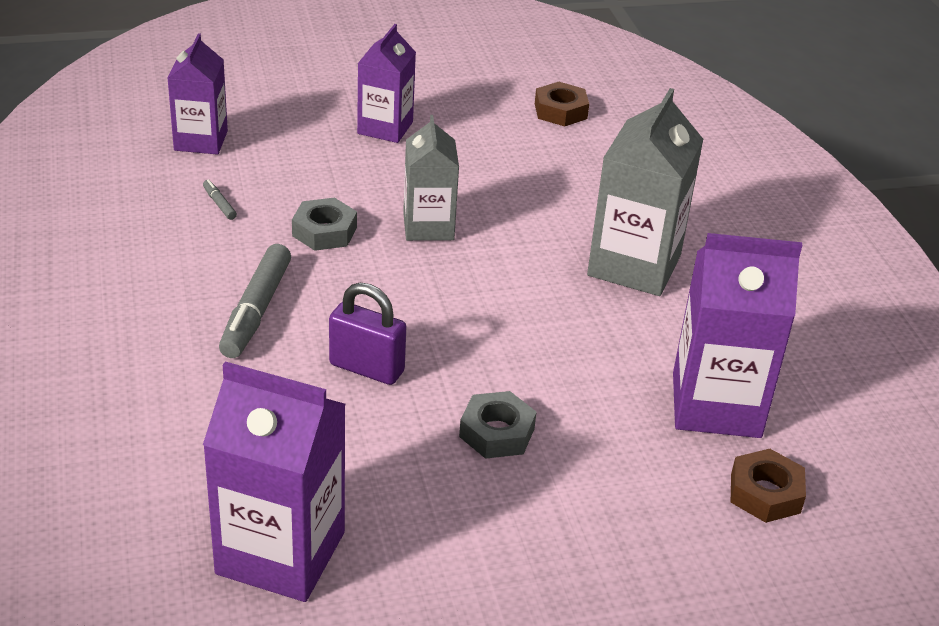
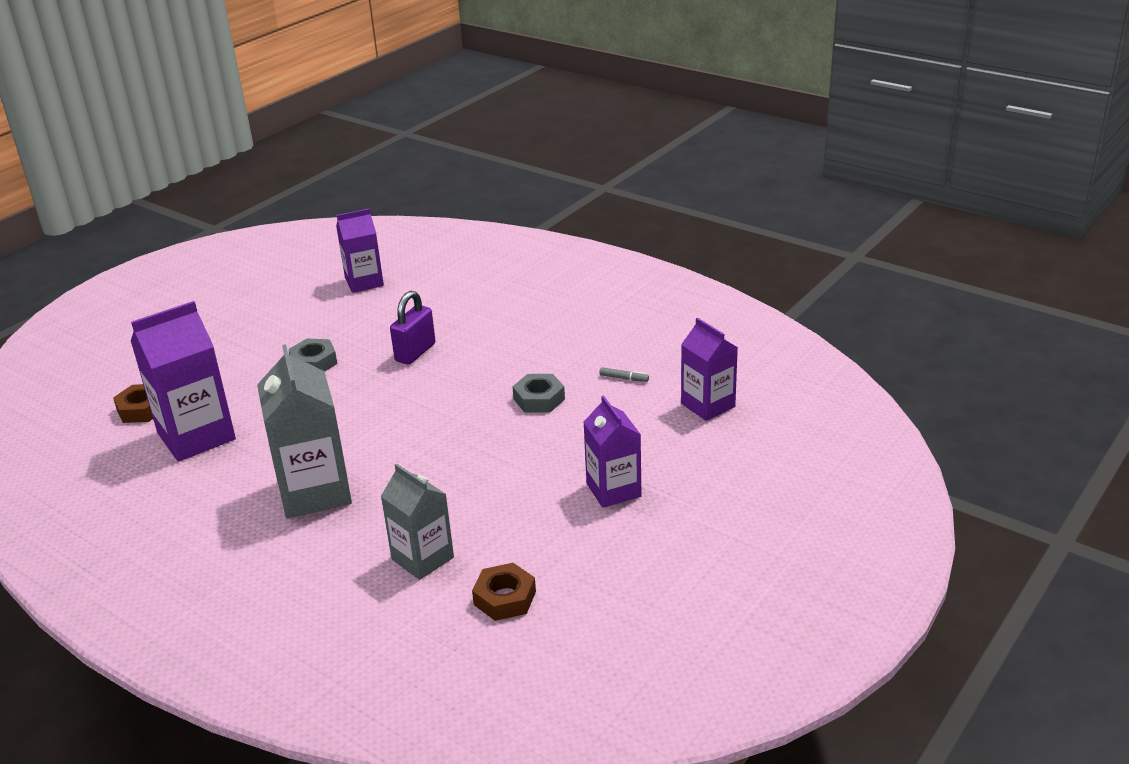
camera: 145 degrees right, 5 degrees down
purple carton [203,361,346,602] -> purple carton [336,208,384,293], size x0.64
grey marker [219,244,291,358] -> none
purple padlock [329,283,406,385] -> purple padlock turned 45 degrees counterclockwise [390,291,435,365]
grey carton [403,115,459,241] -> grey carton moved to [381,463,454,580]

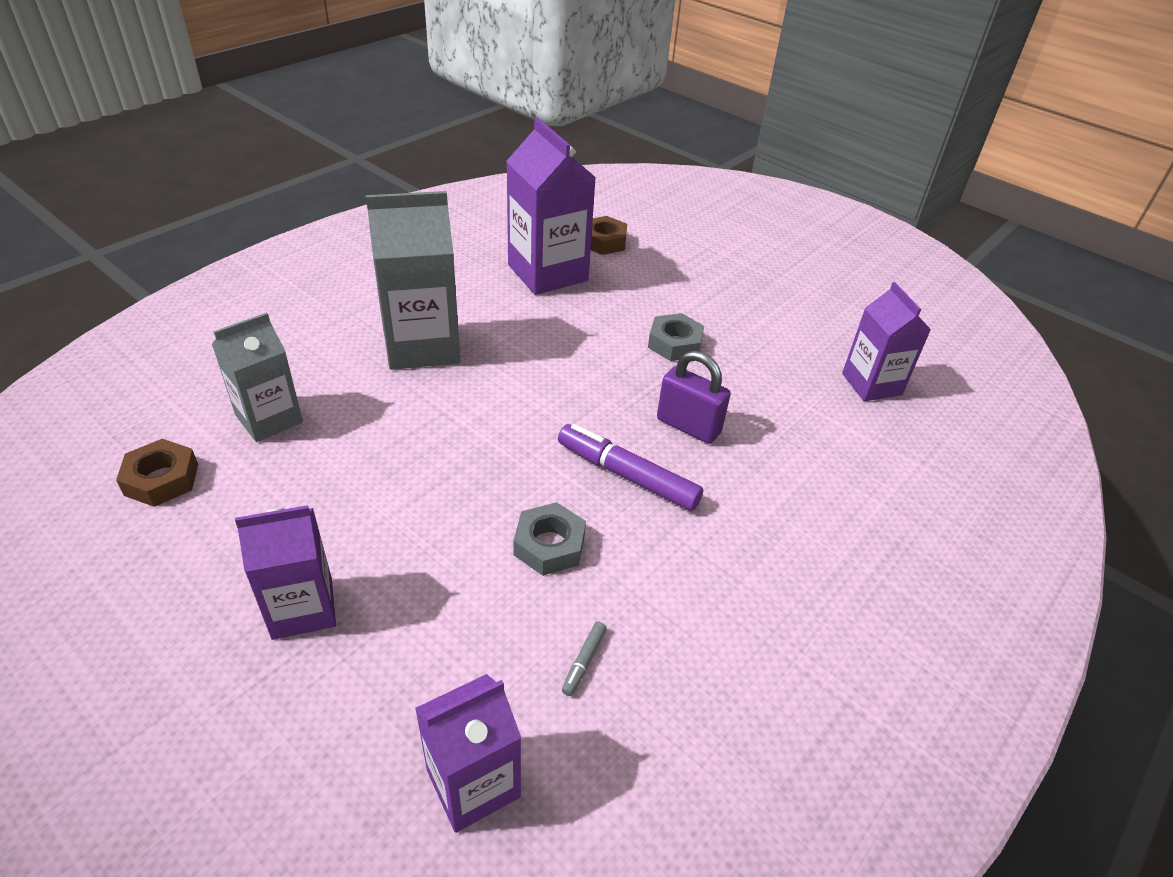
camera: 90 degrees right, 10 degrees up
none -> purple marker [558,424,703,511]

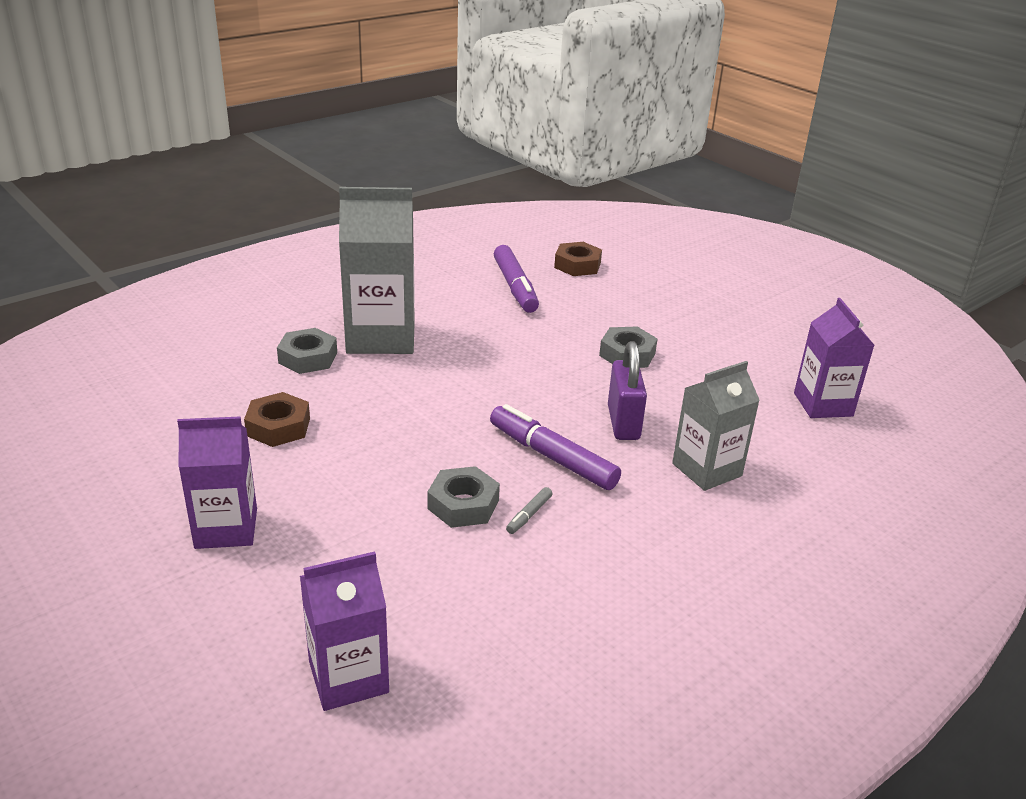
camera: 10 degrees right, 10 degrees down
brown nut [116,439,198,507] -> brown nut moved to [244,392,310,447]
grey carton [212,313,303,442] -> grey carton moved to [672,361,760,491]
purple carton [506,118,596,295] -> purple marker [494,245,539,313]
grey marker [562,622,607,696] -> grey marker moved to [506,487,553,534]
purple padlock [657,351,731,444] -> purple padlock turned 45 degrees clockwise [608,341,647,440]
none -> grey nut [277,328,337,374]

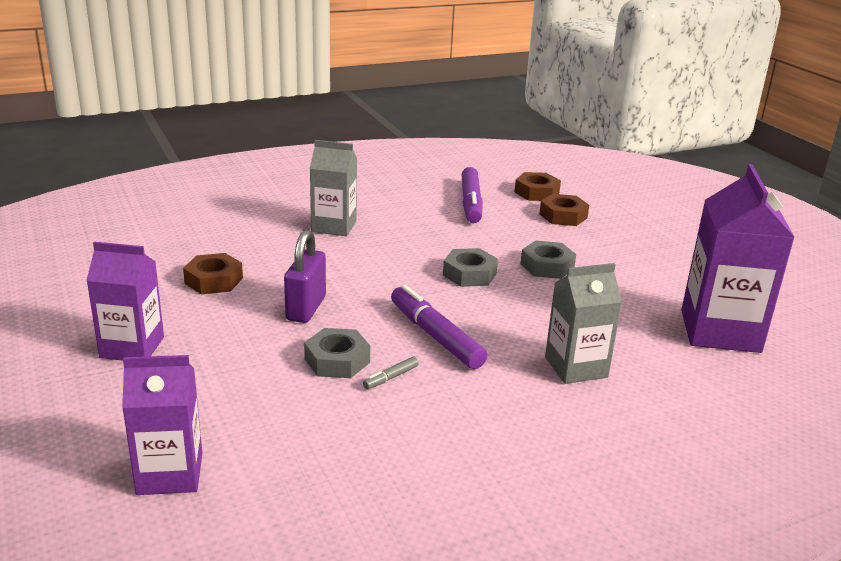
camera: 15 degrees right, 5 degrees down
grey nut [277,328,337,374] -> grey nut moved to [443,248,498,287]
grey carton [339,187,415,354] -> grey carton [310,140,357,236], size x0.64
purple padlock [608,341,647,440] -> purple padlock moved to [284,230,326,323]
purple carton [794,298,874,418] -> purple carton [681,164,795,353], size x1.55
none -> brown nut [539,194,589,226]

